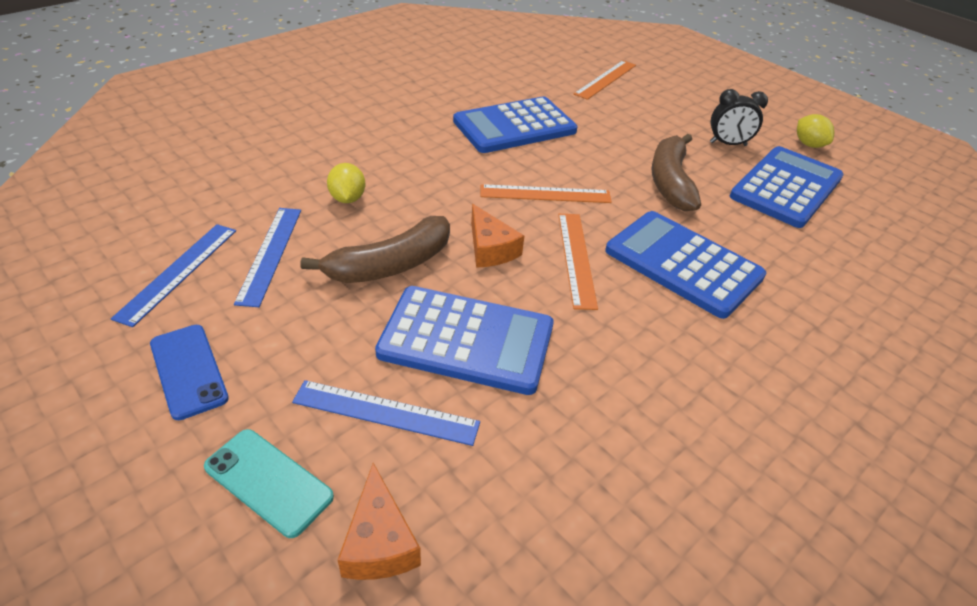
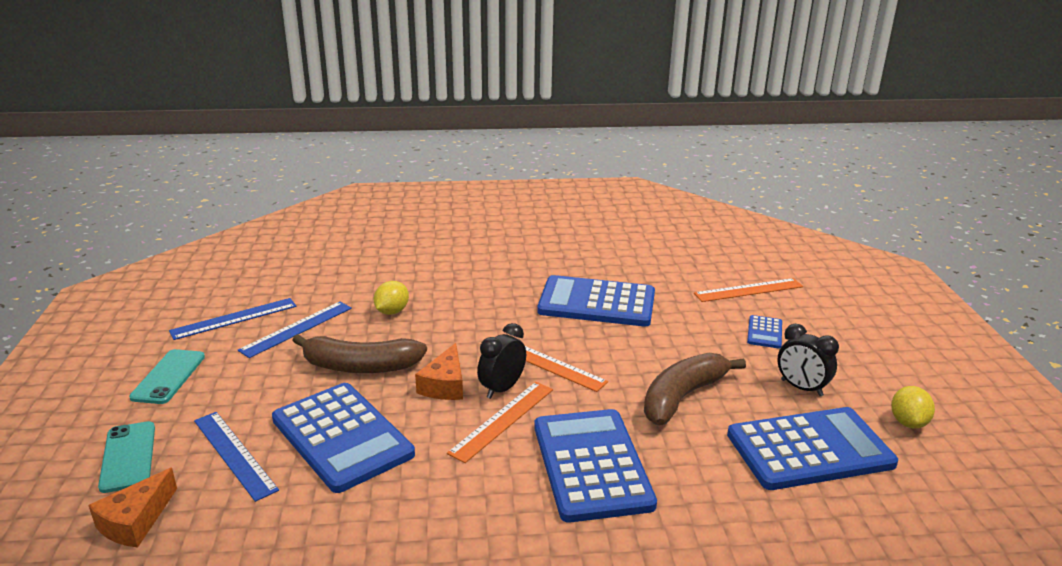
camera: 40 degrees right, 15 degrees down
blue phone [150,325,229,420] -> turquoise phone [129,349,205,404]
none -> black clock [477,323,526,399]
none -> blue calculator [747,315,782,348]

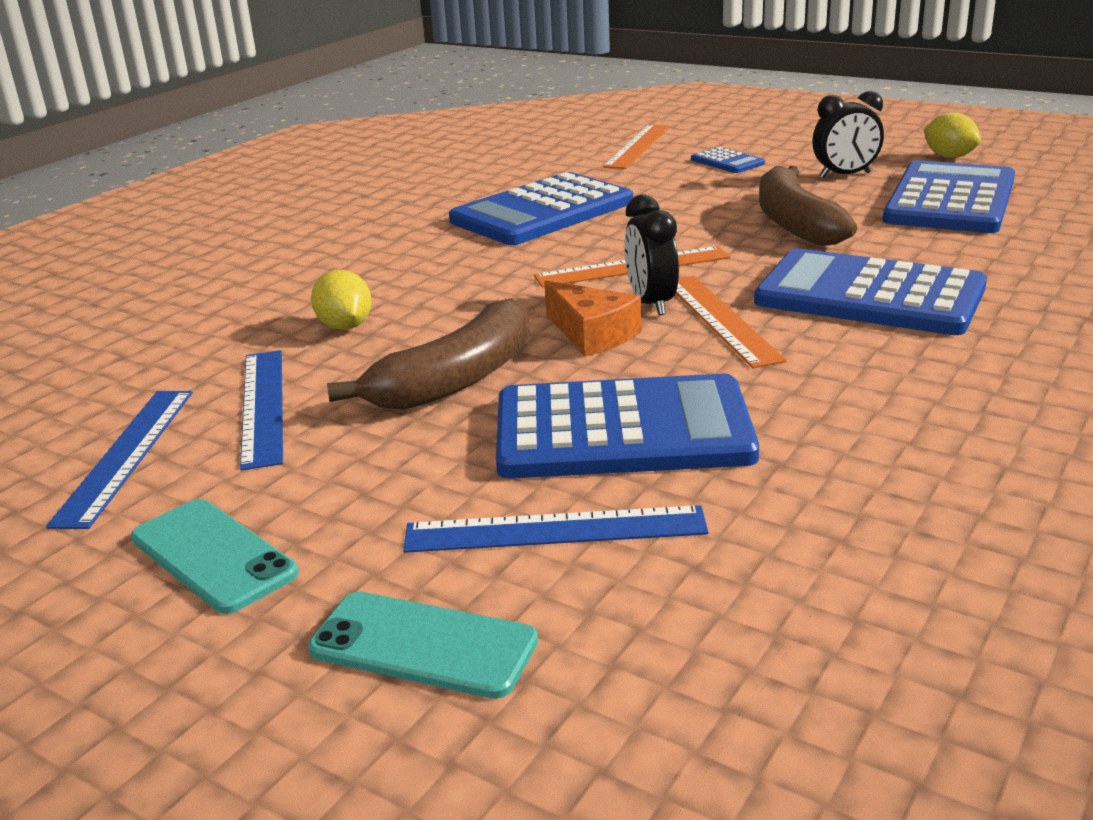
camera: 50 degrees left, 0 degrees up
orange cheese [88,468,177,548] -> none

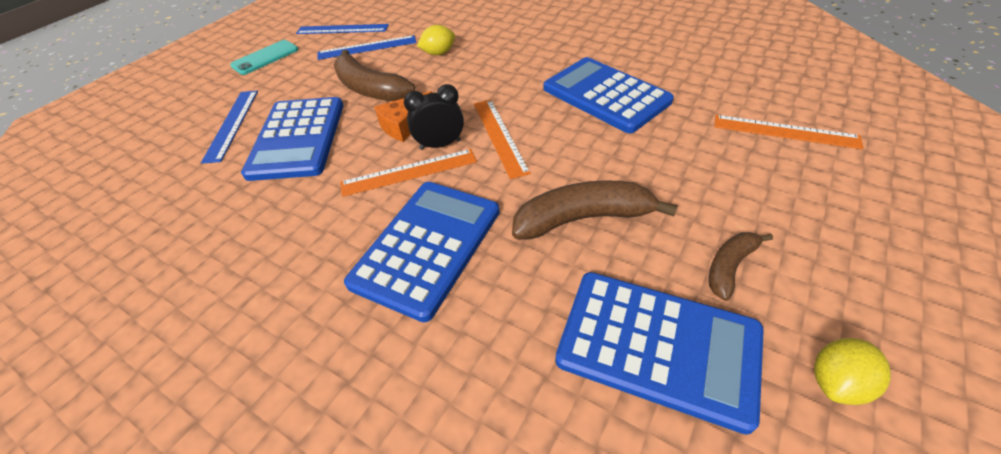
camera: 90 degrees right, 20 degrees up
turquoise phone [308,592,538,699] -> none
blue calculator [691,147,765,173] -> none
black clock [812,91,884,178] -> brown banana [709,232,773,301]

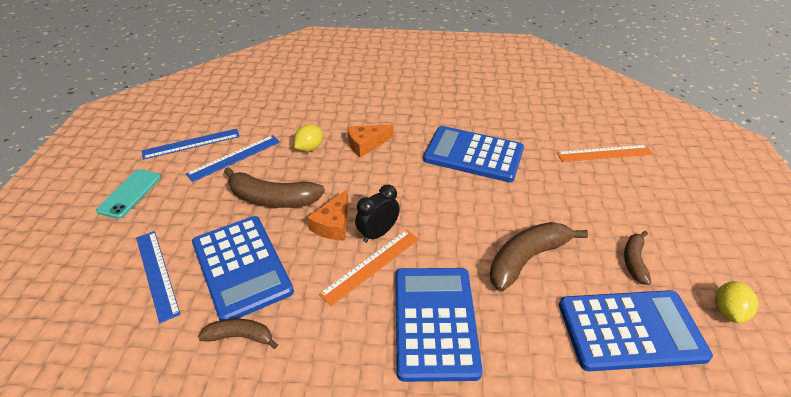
camera: 30 degrees left, 5 degrees down
orange ruler [474,100,531,179] -> none
none -> brown banana [198,319,278,349]
none -> orange cheese [347,124,393,157]

